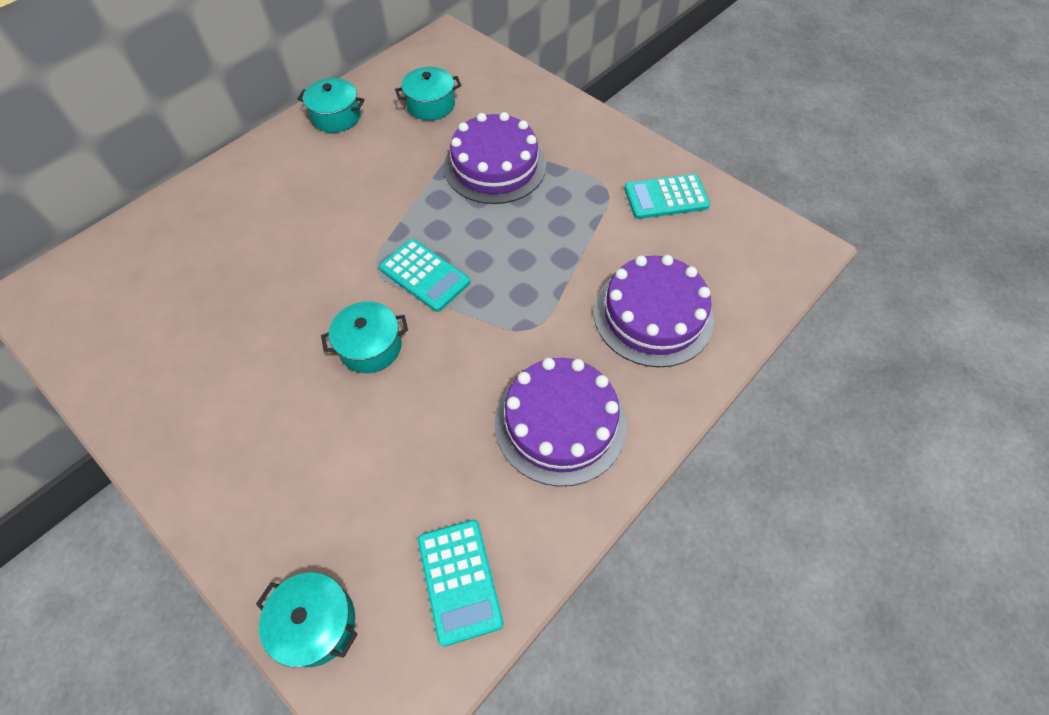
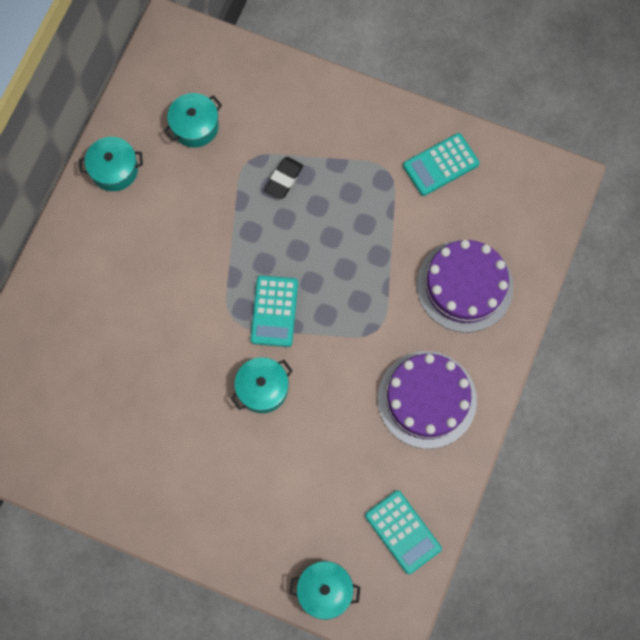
camera: 20 degrees left, 15 degrees up
turquoise calculator [379,239,470,312] -> turquoise calculator turned 75 degrees clockwise [251,276,298,347]
purple cake [444,112,546,204] -> black eraser [265,157,303,199]

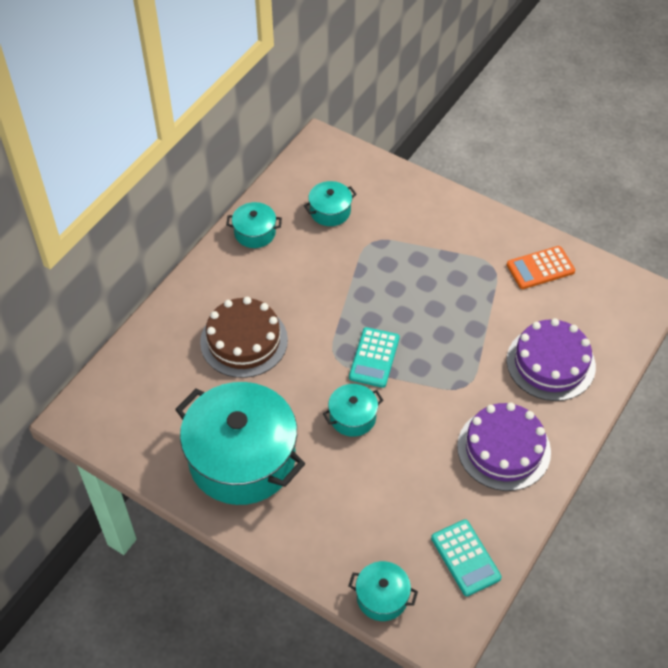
camera: 10 degrees right, 20 degrees down
black eraser [265,157,303,199] -> none
turquoise calculator [403,133,479,196] -> orange calculator [507,246,575,289]
none -> turquoise pot [175,382,305,505]
none -> brown cake [200,297,288,378]

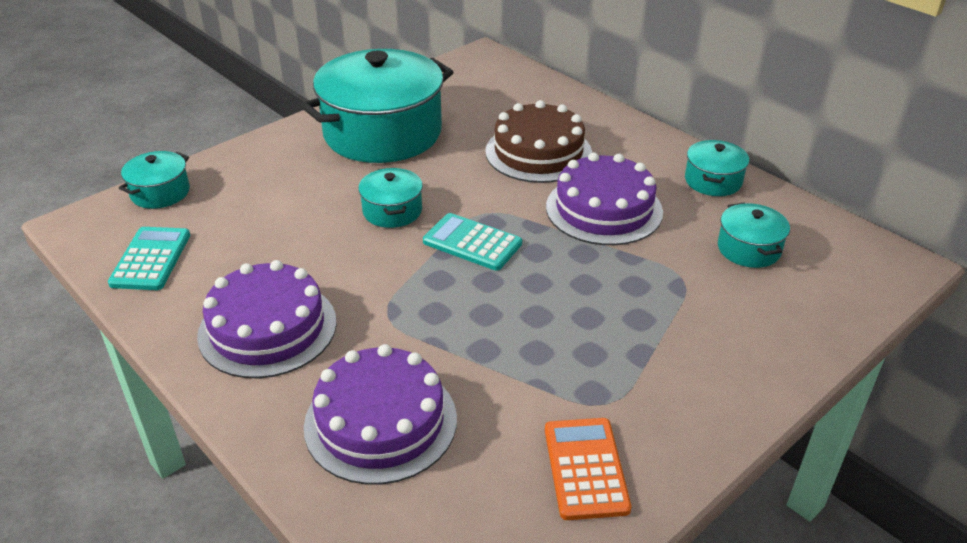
camera: 105 degrees right, 15 degrees down
turquoise calculator [431,519,502,596] -> turquoise calculator turned 105 degrees clockwise [108,227,190,290]
none -> purple cake [546,153,663,245]

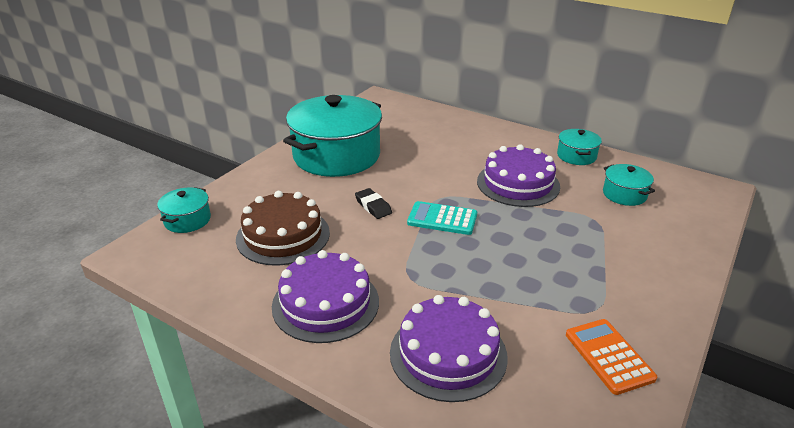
camera: 15 degrees left, 5 degrees down
turquoise calculator [108,227,190,290] -> none
turquoise pot [358,167,423,228] -> black eraser [355,188,392,219]
brown cake [485,100,592,183] -> brown cake moved to [236,191,330,266]

